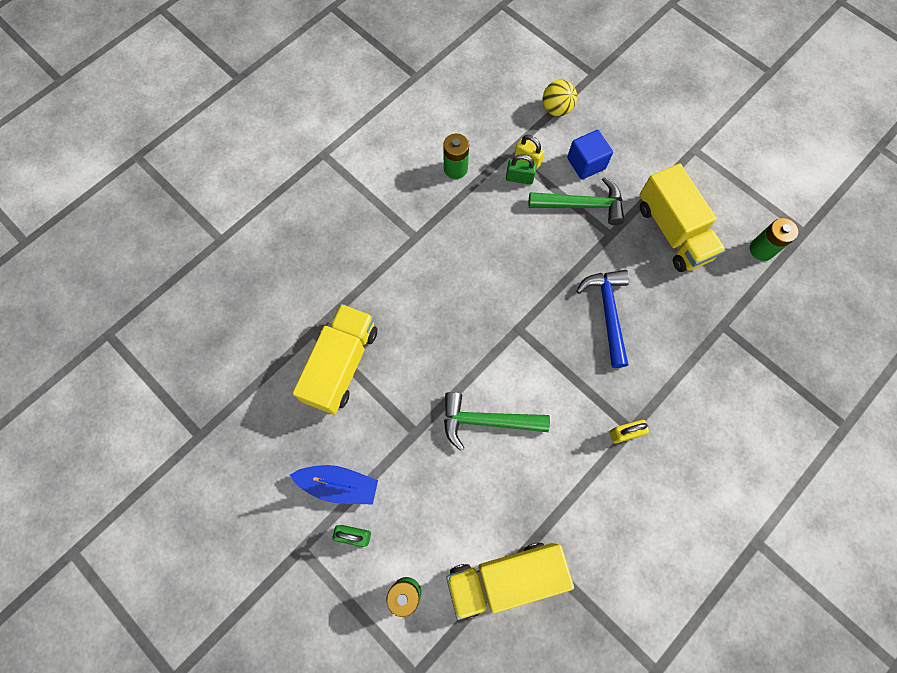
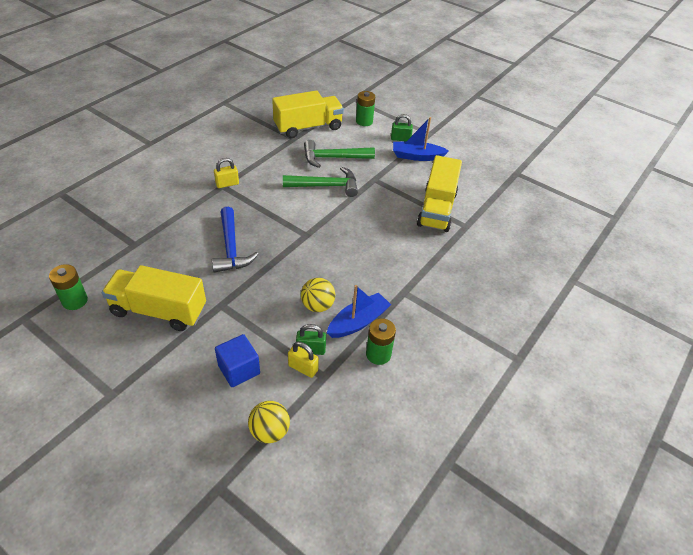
camera: 170 degrees right, 25 degrees down
green hammer [529,177,624,225] -> green hammer moved to [304,140,375,168]
yellow truck [640,163,726,272] -> yellow truck turned 45 degrees counterclockwise [102,265,206,331]
none -> yellow ball [301,278,335,312]
none -> blue boat [327,285,391,338]

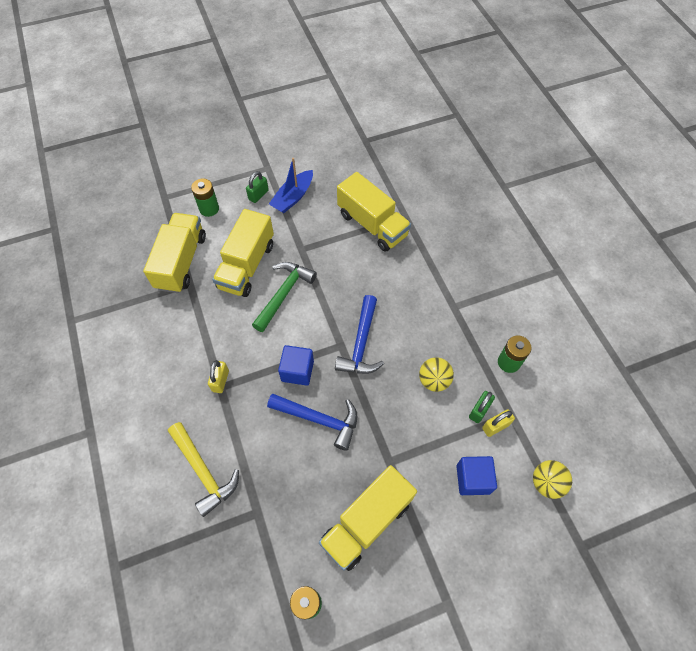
camera: 55 degrees left, 15 degrees up
green hammer [304,140,375,168] -> yellow truck [212,209,274,297]
blue boat [327,285,391,338] -> none
none -> yellow hammer [168,422,239,517]
none -> blue cube [278,345,314,386]
none -> blue hammer [335,295,384,374]

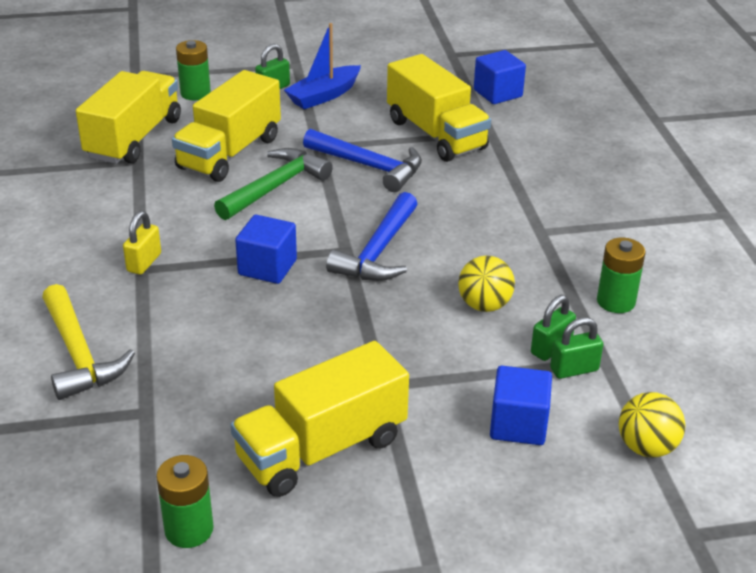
camera: 10 degrees right, 25 degrees down
blue hammer [267,394,357,451] -> blue hammer moved to [303,129,422,192]
yellow padlock [482,409,515,437] -> green padlock [550,317,603,379]
none -> blue cube [474,50,526,104]

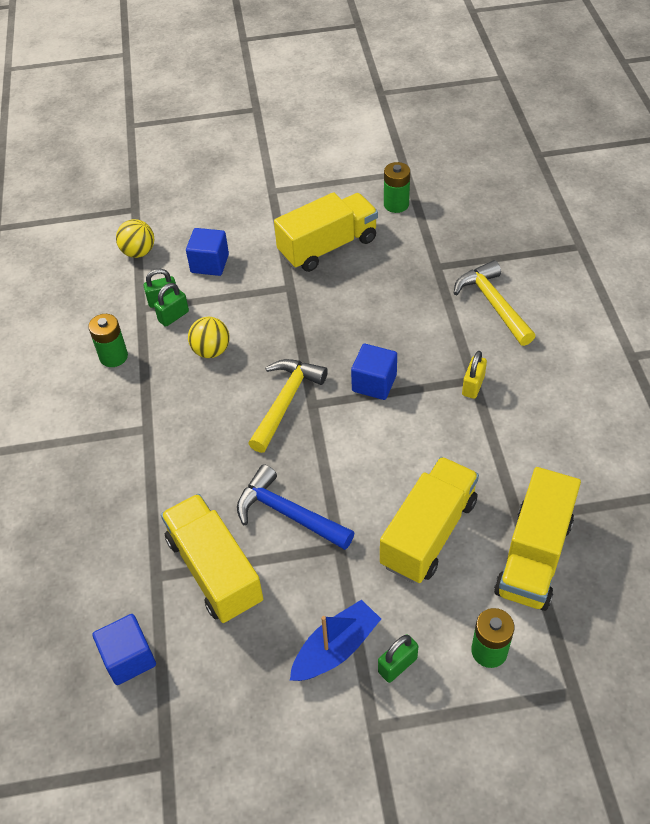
camera: 175 degrees left, 15 degrees up
green hammer [214,148,333,220] -> none
blue hammer [326,192,417,281] -> yellow hammer [248,359,328,453]

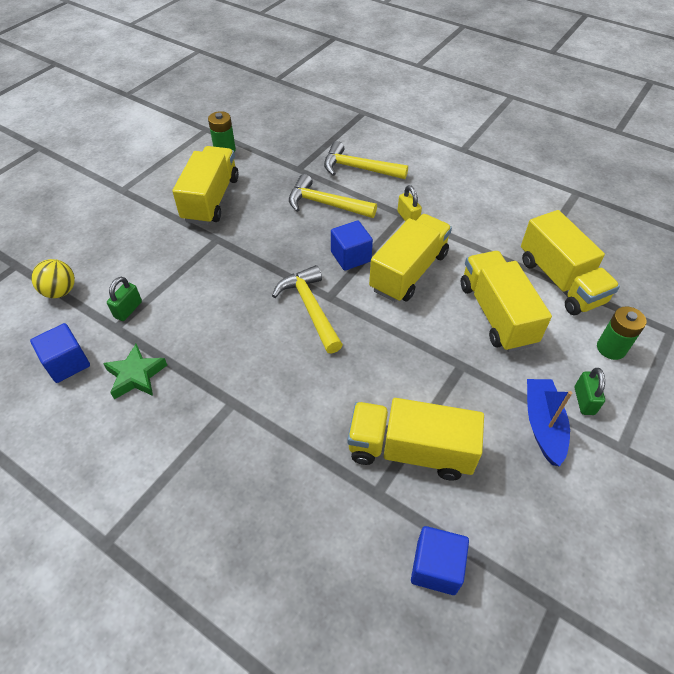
camera: 50 degrees left, 0 degrees up
green battery [88,314,128,367] -> green star [103,344,167,400]
green padlock [154,283,189,327] -> none
blue cube [186,228,229,276] -> blue cube moved to [30,323,90,383]
yellow ball [188,317,230,358] -> none
blue hammer [237,464,354,550] -> none
none -> yellow hammer [289,174,377,218]
none -> yellow truck [369,214,452,302]

